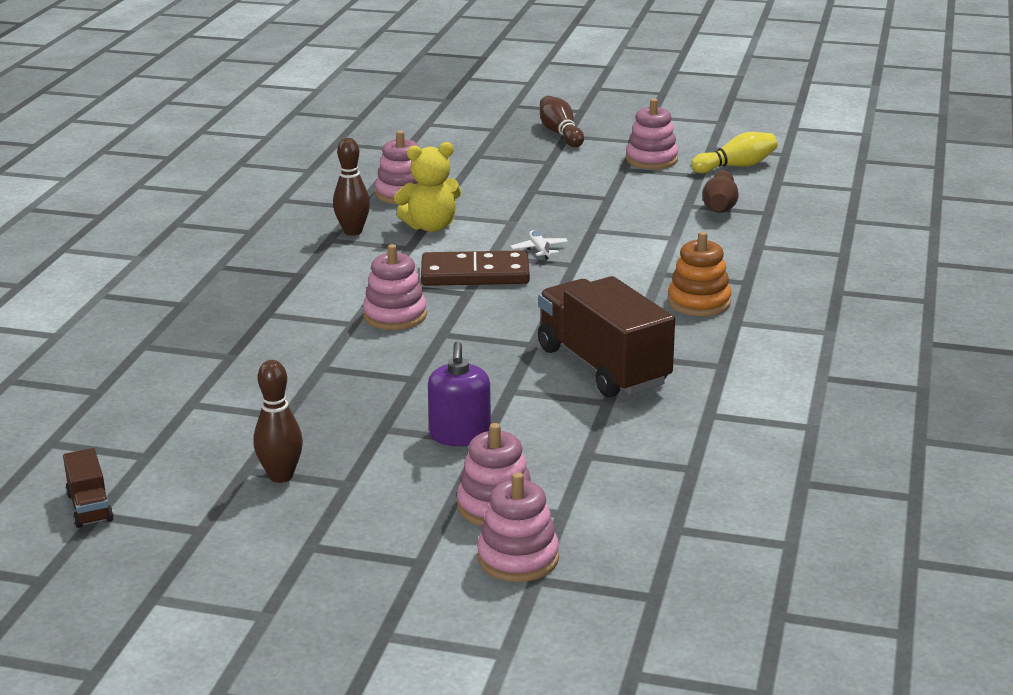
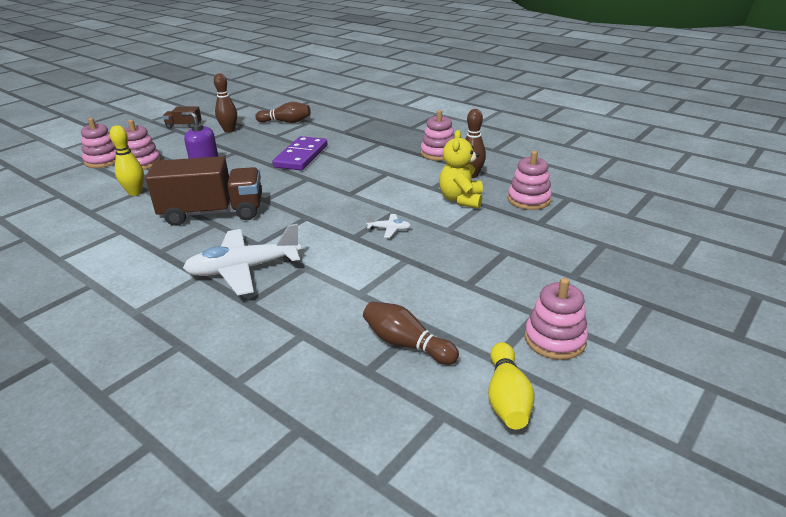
camera: 115 degrees right, 5 degrees up
brown truck [63,448,114,528] -> brown truck moved to [163,107,202,129]
pink stacking toy [363,244,427,330] -> pink stacking toy moved to [421,110,454,161]
brown domino [421,250,530,286] -> none
brown bowling pin [540,96,584,147] -> brown bowling pin moved to [255,102,311,123]
orange stacking toy [668,231,731,316] -> white plane [183,224,301,295]
none -> yellow bowling pin [110,125,144,196]
none -> purple domino [272,136,327,170]

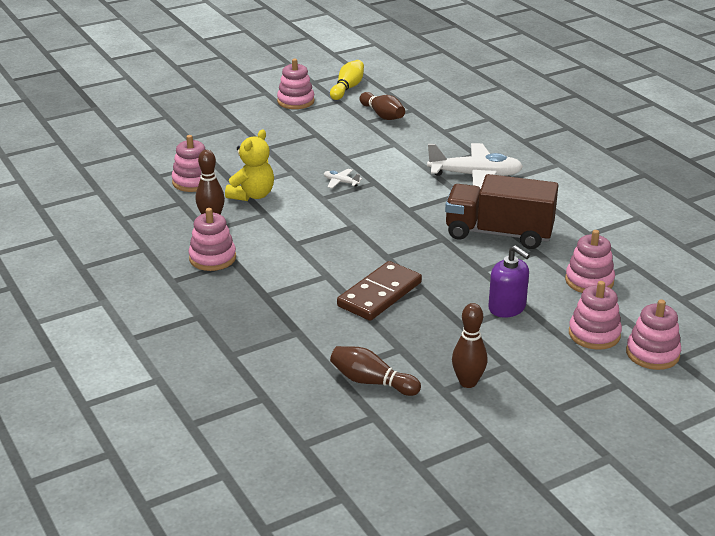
camera: 160 degrees left, 0 degrees up
yellow bowling pin [110,125,144,196] -> pink stacking toy [565,230,615,293]
brown truck [163,107,202,129] -> none
purple domino [272,136,327,170] -> brown domino [337,261,422,321]

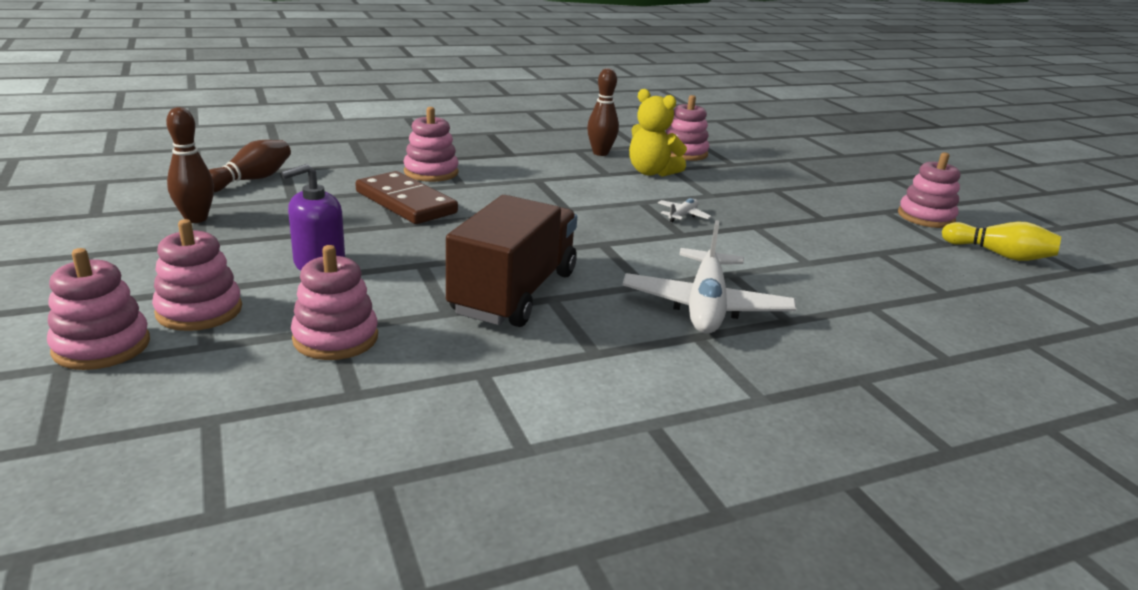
camera: 95 degrees right, 5 degrees down
pink stacking toy [189,208,236,271] -> pink stacking toy moved to [404,107,459,182]
brown bowling pin [359,92,405,120] -> none

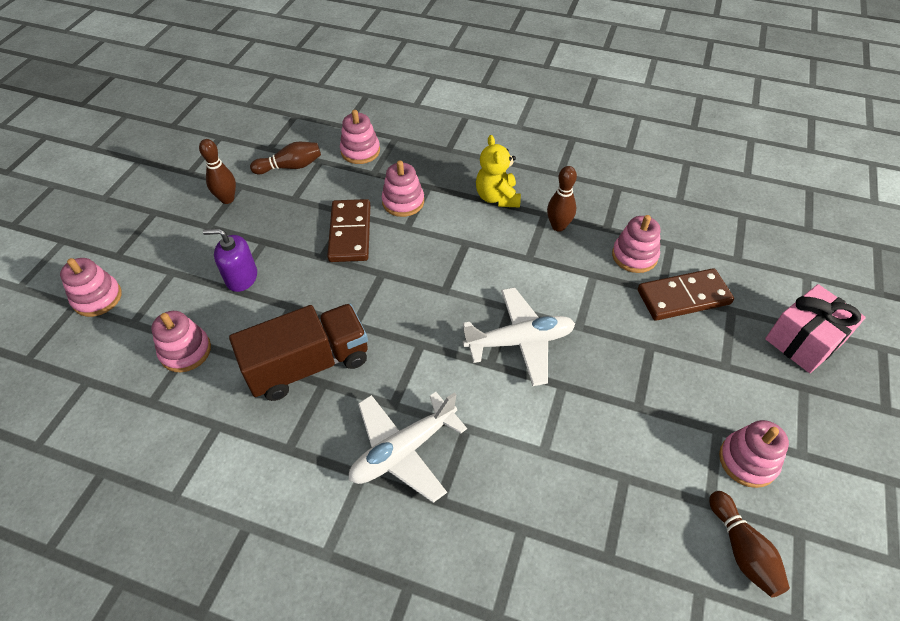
camera: 45 degrees right, 25 degrees up
pink stacking toy [152,219,242,331] -> pink stacking toy moved to [340,110,380,164]
yellow teddy bear [629,89,687,177] -> yellow teddy bear moved to [476,135,521,207]
white plane [658,198,712,222] -> white plane [463,288,575,386], size x2.34
yellow bowling pin [942,222,1061,261] -> brown bowling pin [709,491,790,598]
none -> brown domino [638,268,734,321]
none -> pink gift [765,284,866,373]

